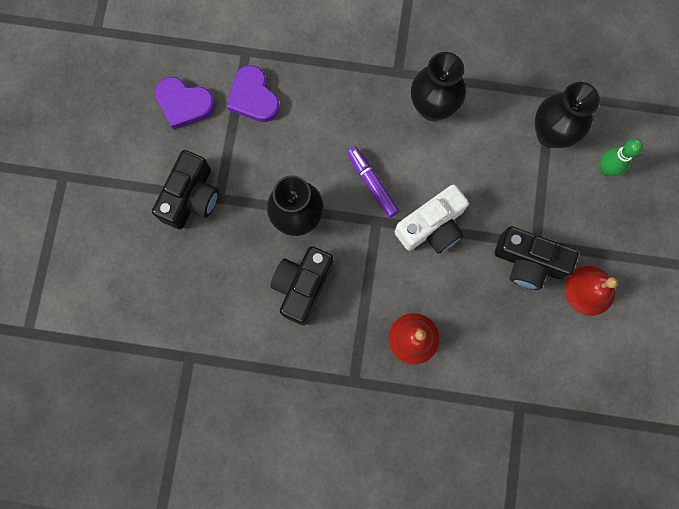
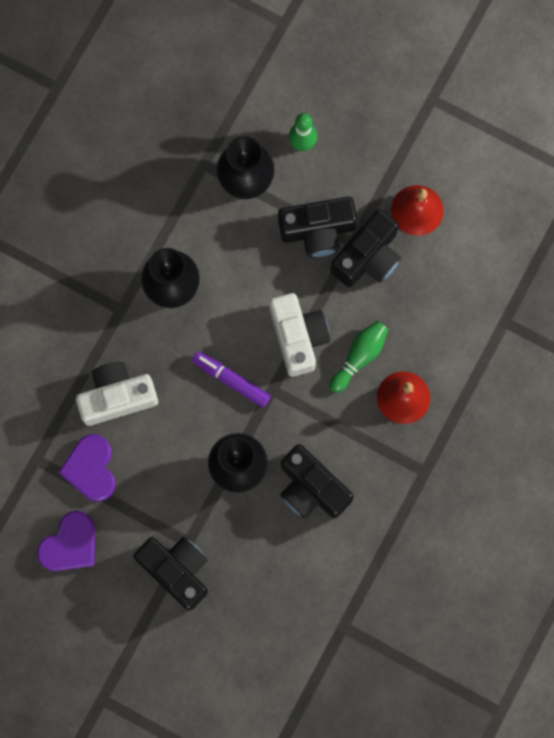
camera: 70 degrees left, 0 degrees up
purple heart [227,65,280,122] -> purple heart turned 90 degrees clockwise [58,434,116,502]
purple marker [347,146,399,218] -> purple marker turned 45 degrees clockwise [192,351,271,408]
none -> white camera [76,362,158,426]
none -> black camera [278,197,357,258]
none -> green bowling pin [329,321,388,393]

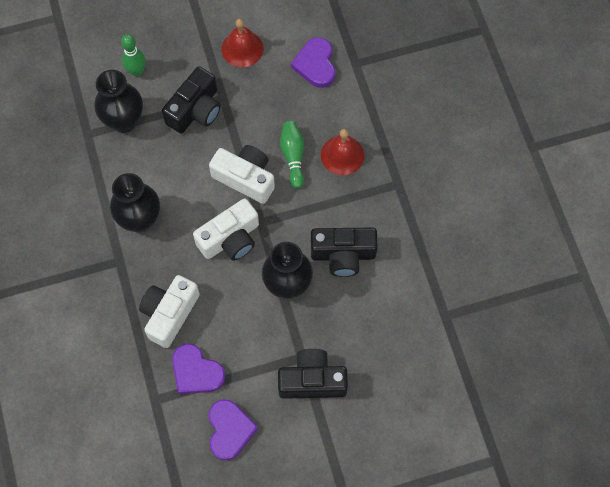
camera: 45 degrees left, 10 degrees down
purple marker [192,351,271,408] -> white camera [193,198,259,261]
black camera [330,209,401,287] -> none
none -> purple heart [291,37,336,88]

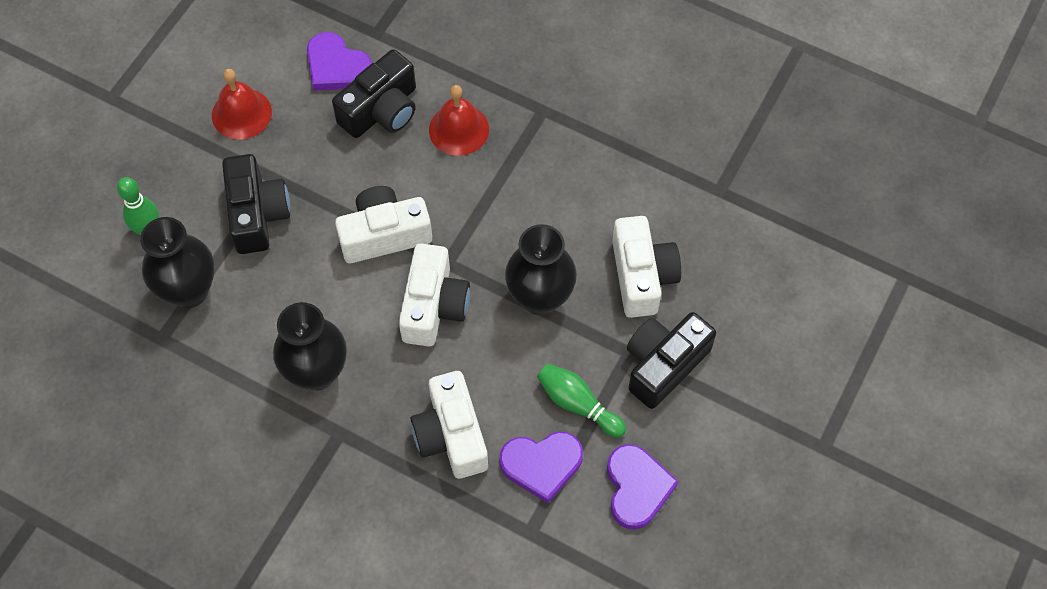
camera: 45 degrees left, 5 degrees down
purple heart [208,399,258,461] -> purple heart turned 45 degrees clockwise [607,444,679,530]
green bowling pin [280,121,304,189] -> green bowling pin moved to [537,363,626,438]
black camera [311,227,378,277] -> black camera moved to [332,49,416,138]
none -> white camera [612,216,681,318]

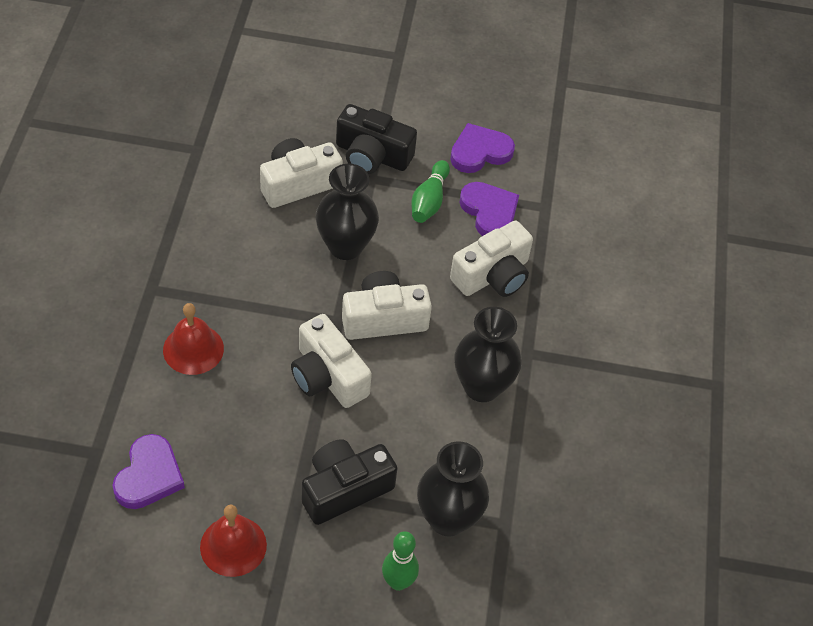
camera: 115 degrees left, 10 degrees down
black camera [332,49,416,138] -> none

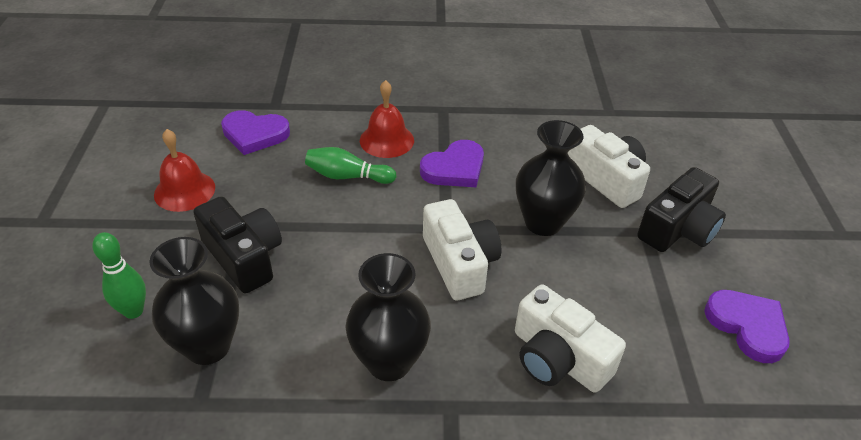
camera: 85 degrees right, 10 degrees down
white camera [291,314,372,408] -> none
black camera [336,104,417,174] -> black camera turned 150 degrees counterclockwise [637,167,726,252]
green bowling pin [411,160,450,223] -> green bowling pin moved to [305,147,396,184]
purple heart [459,182,519,236] -> purple heart moved to [420,140,484,187]

